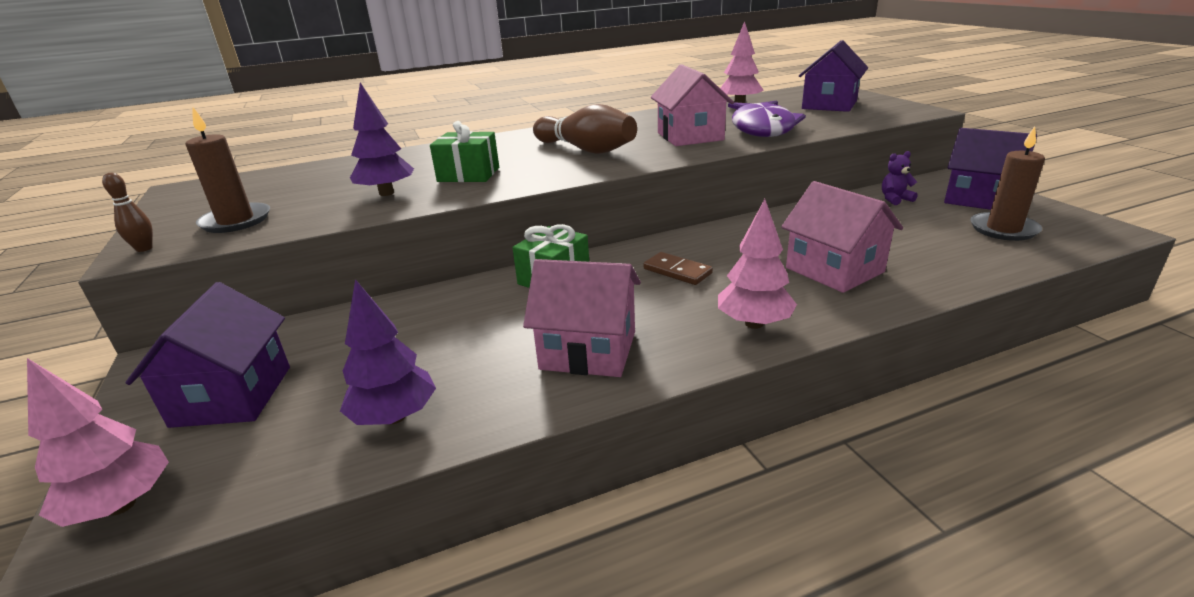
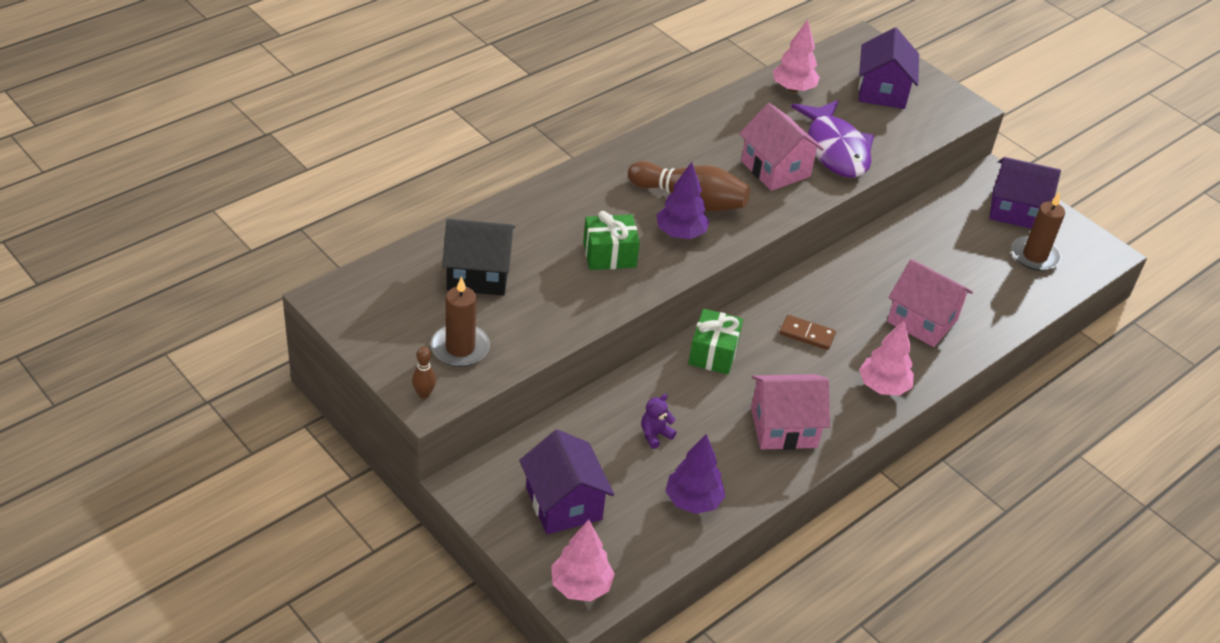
camera: 25 degrees left, 15 degrees up
purple tree [350,83,414,196] -> purple tree moved to [656,162,710,239]
purple teddy bear [882,151,918,205] -> purple teddy bear moved to [641,394,677,449]
none -> black house [442,219,515,296]

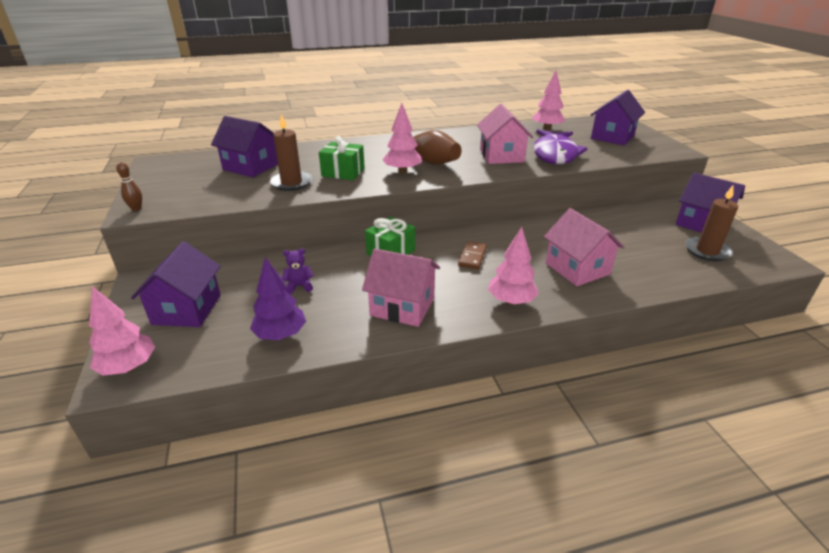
camera: 30 degrees right, 10 degrees down
brown candle [431,276,490,367] -> brown candle moved to [270,114,312,191]
black house [442,219,515,296] -> purple house [211,116,278,177]
purple tree [656,162,710,239] -> pink tree [383,103,422,174]
brown domino [780,315,836,350] -> brown domino turned 60 degrees clockwise [458,241,487,269]

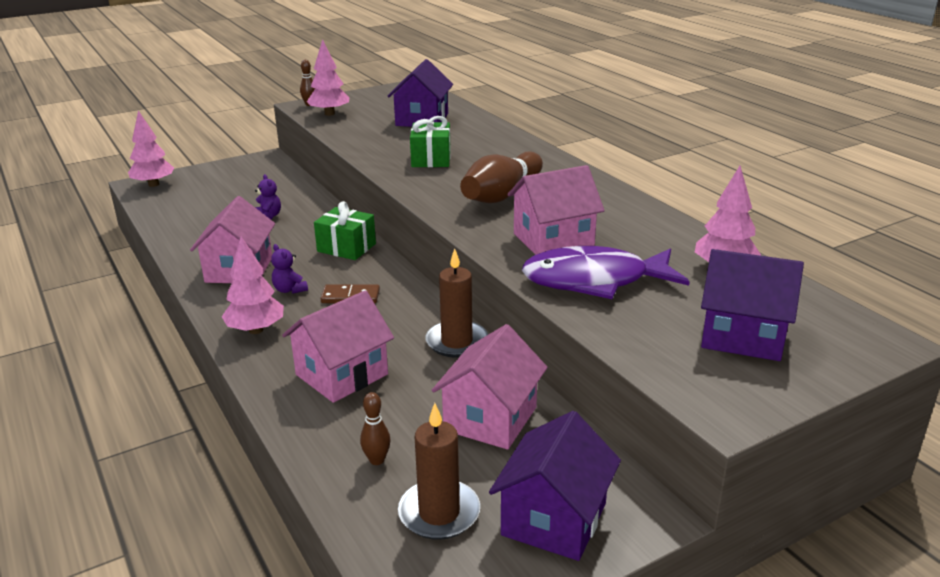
camera: 75 degrees right, 5 degrees down
purple house [131,241,221,327] -> none
purple tree [250,257,306,340] -> none
brown candle [270,114,312,191] -> brown candle moved to [425,248,488,358]
pink tree [383,103,422,174] -> pink tree moved to [307,39,349,116]
none -> purple teddy bear [271,244,308,294]
none -> brown bowling pin [360,392,391,465]
none -> pink house [432,324,548,450]

